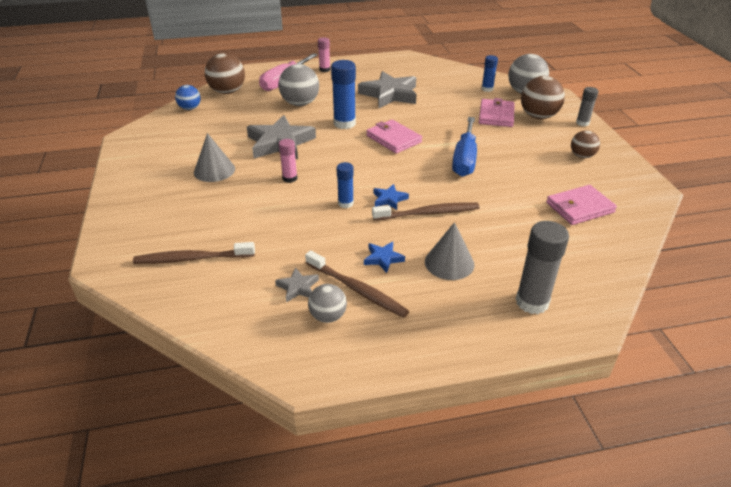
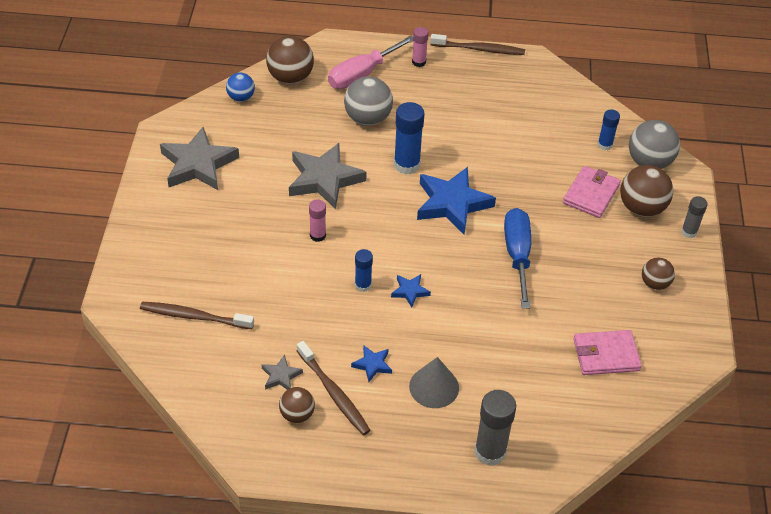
camera: 15 degrees right, 10 degrees up
grey cone [194,133,235,182] -> none
grey ball [308,284,347,323] -> brown ball [279,387,315,423]
grey star [358,71,417,108] -> grey star moved to [160,127,239,190]
pink wallet [366,119,422,154] -> blue star [417,167,496,235]
brown toothbrush [372,202,479,220] -> brown toothbrush moved to [430,34,525,55]
blue screwdriver [452,117,477,177] -> blue screwdriver turned 150 degrees clockwise [504,208,531,308]

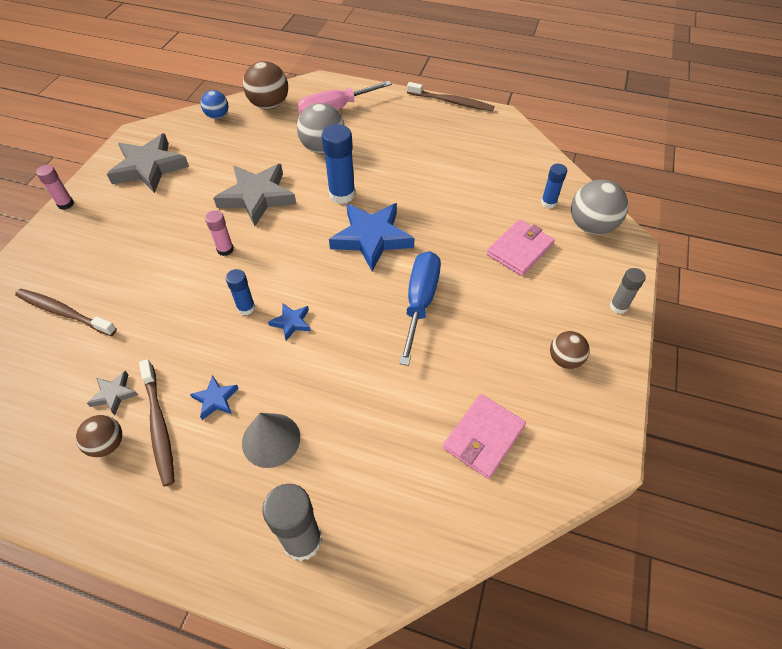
camera: 15 degrees right, 5 degrees up
pink glue stick [412,27,429,67] -> pink glue stick moved to [36,165,74,210]
pink wallet [573,330,642,375] -> pink wallet turned 60 degrees counterclockwise [443,394,526,479]
brown ball [620,165,673,217] -> none

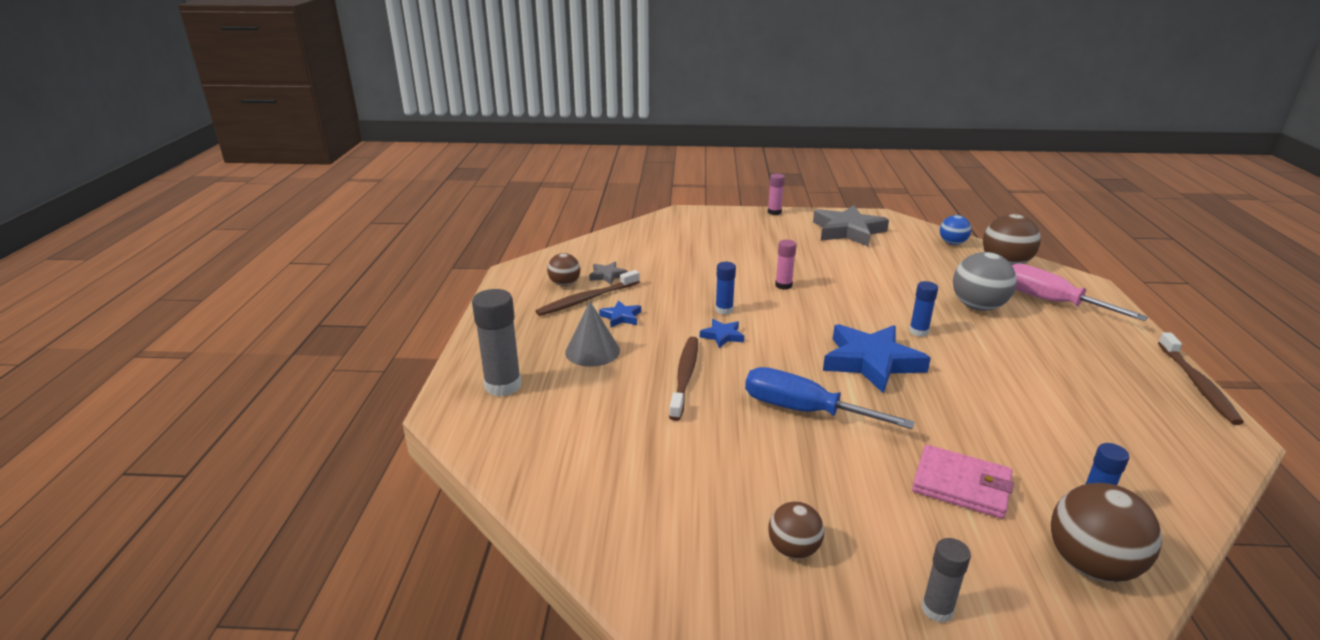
camera: 75 degrees right, 25 degrees down
brown toothbrush [15,288,117,336] -> brown toothbrush moved to [669,337,698,421]
grey star [213,164,296,226] -> none
blue glue stick [322,124,355,204] -> blue glue stick [909,281,938,337], size x0.58
blue screwdriver [399,251,441,366] -> blue screwdriver turned 150 degrees counterclockwise [745,367,915,429]
pink wallet [443,394,526,479] -> none
grey ball [571,180,628,235] -> brown ball [1051,483,1162,582]

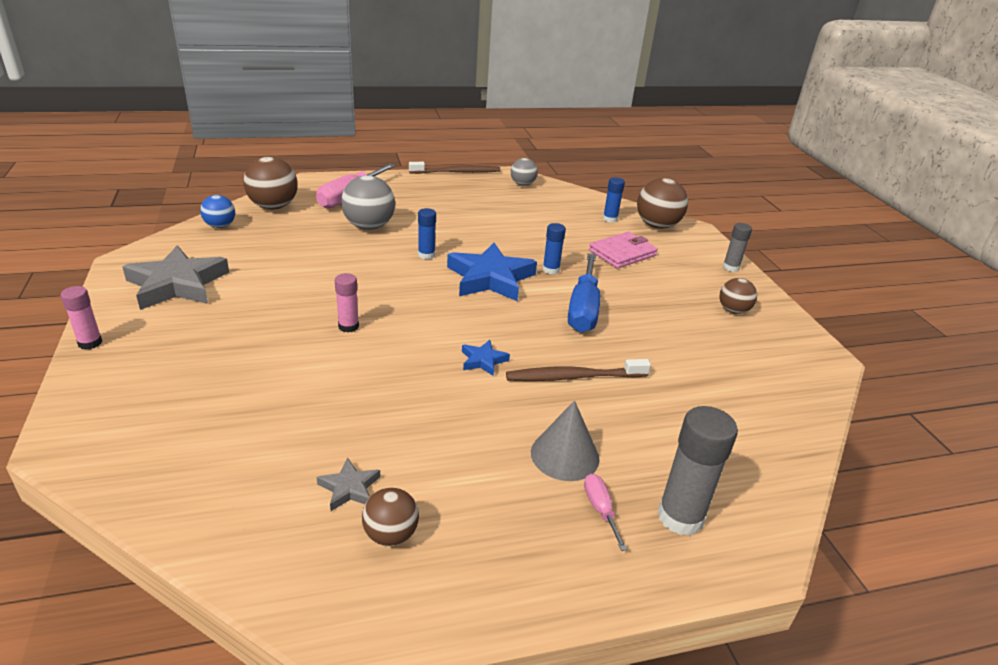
camera: 110 degrees left, 5 degrees up
brown toothbrush [536,270,640,316] -> none
blue star [599,300,641,327] -> none
blue glue stick [715,262,736,314] -> blue glue stick moved to [543,223,566,274]
pink wallet [912,445,1014,519] -> pink wallet turned 45 degrees clockwise [589,232,658,268]
none -> grey ball [511,158,538,186]
none -> pink screwdriver [584,474,628,551]

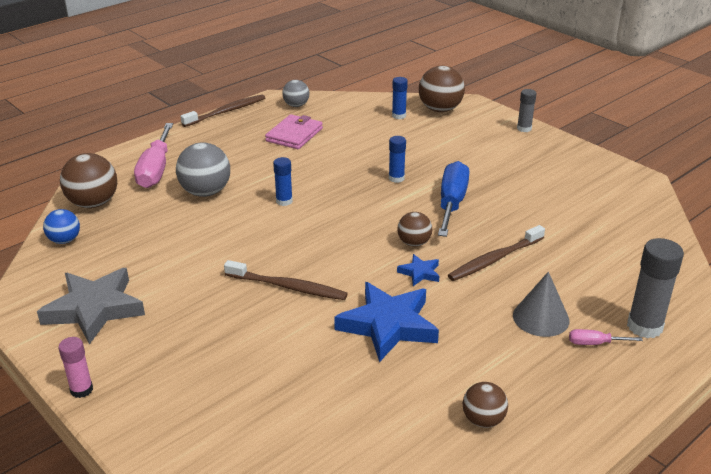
camera: 25 degrees left, 0 degrees up
grey star [317,457,380,511] -> none
pink glue stick [335,273,359,333] -> brown toothbrush [224,260,348,300]
blue star [447,243,537,301] -> blue star moved to [334,282,439,362]
blue screwdriver [568,254,600,333] -> blue screwdriver turned 150 degrees counterclockwise [438,161,470,237]
pink screwdriver [584,474,628,551] -> pink screwdriver turned 45 degrees counterclockwise [569,329,643,345]
pink wallet [589,232,658,268] -> pink wallet moved to [265,114,323,149]
brown ball [719,278,757,314] -> brown ball moved to [397,212,432,247]

